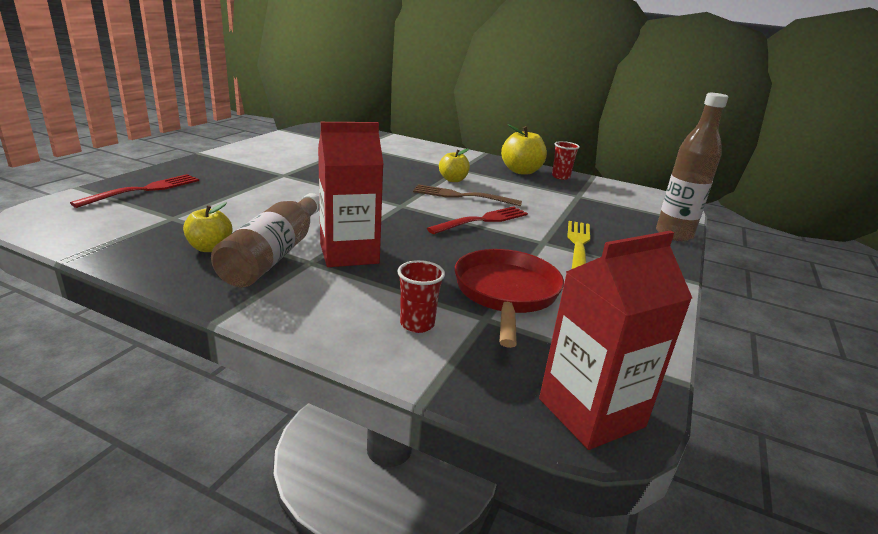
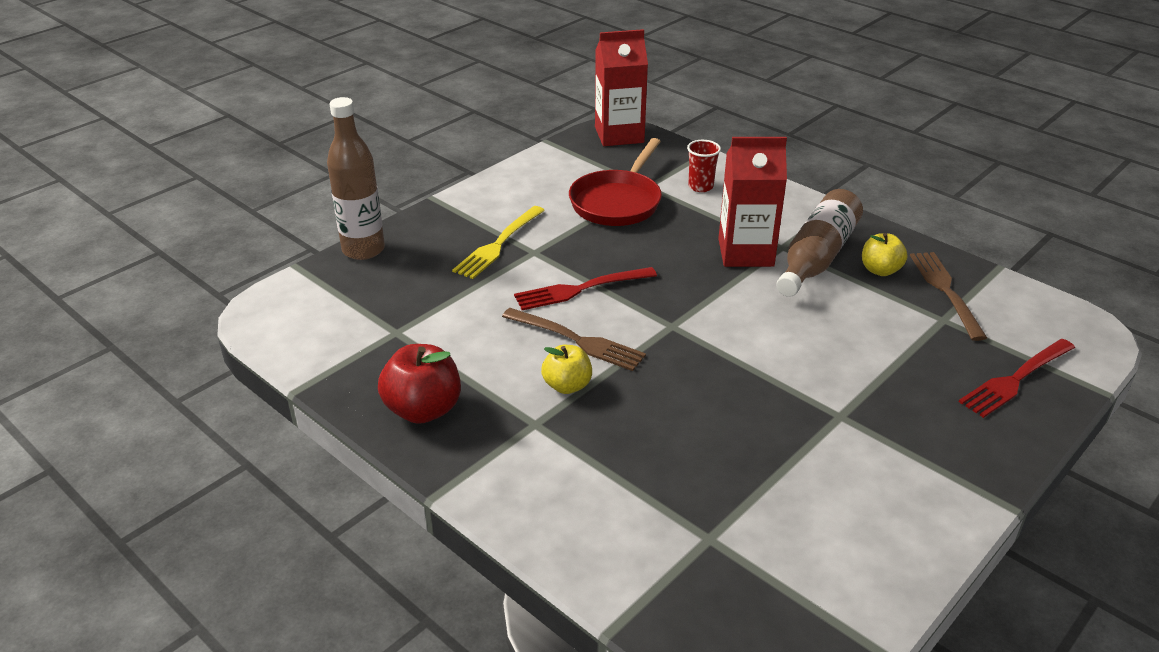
camera: 160 degrees left, 10 degrees up
yellow apple [501,124,547,175] -> red apple [378,344,461,424]
red cup [552,141,580,180] -> none
none -> brown fork [910,252,987,341]

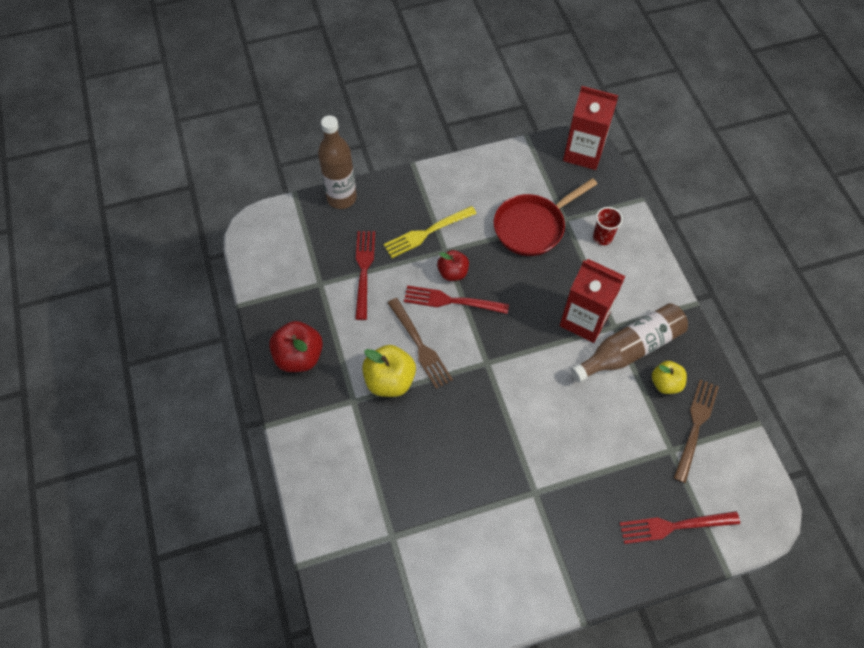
camera: 30 degrees right, 25 degrees up
yellow apple [541,345,592,394] -> yellow apple [362,345,416,397], size x1.56
none -> red fork [355,231,375,320]
none -> red apple [437,250,469,281]

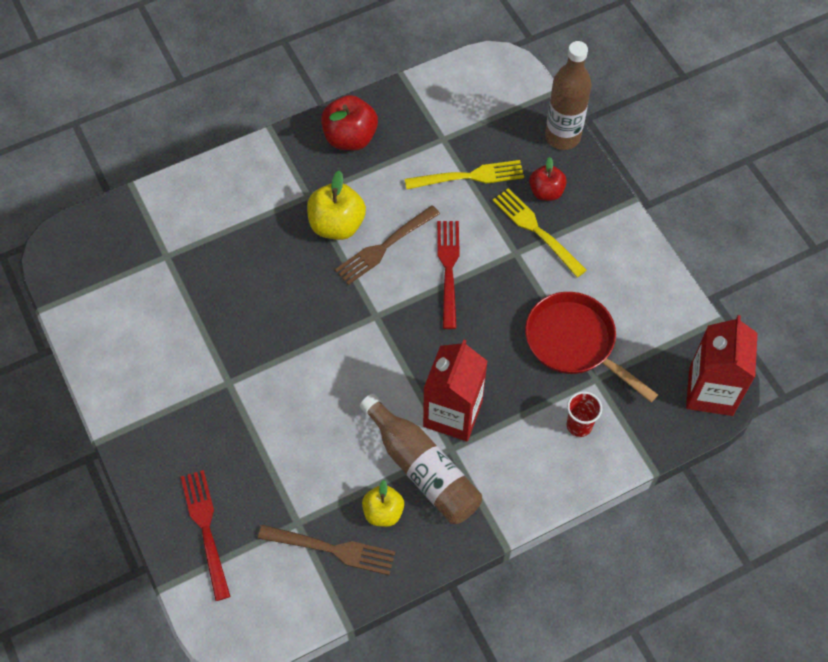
camera: 80 degrees right, 0 degrees up
red fork [355,231,375,320] -> yellow fork [405,160,524,189]
red apple [437,250,469,281] -> red apple moved to [529,157,567,201]

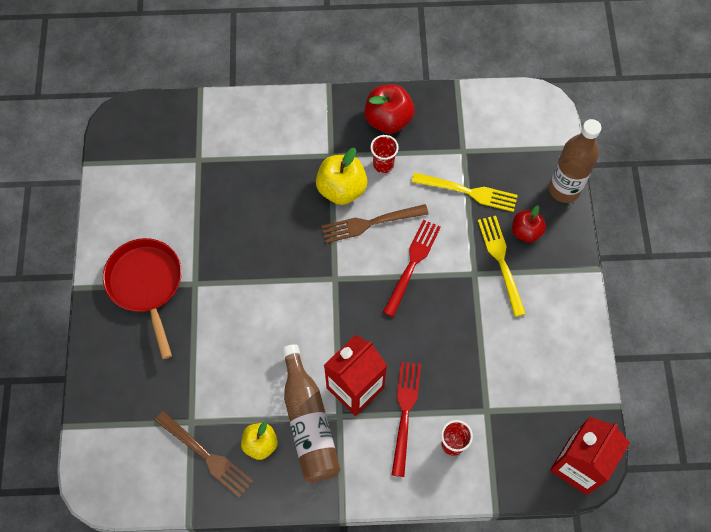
camera: 25 degrees right, 5 degrees up
red fork [181,470,231,601] -> red fork moved to [392,361,421,477]
red pan [525,292,658,402] -> red pan moved to [103,238,182,359]
none -> red cup [370,135,399,173]

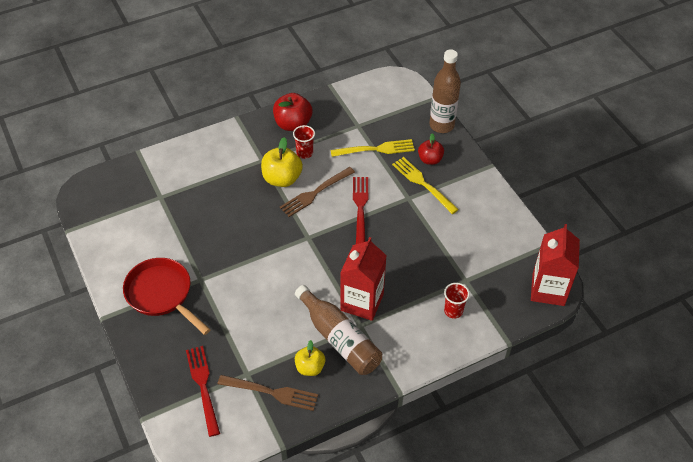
camera: 25 degrees left, 15 degrees down
red fork [392,361,421,477] -> red fork moved to [186,346,220,437]

